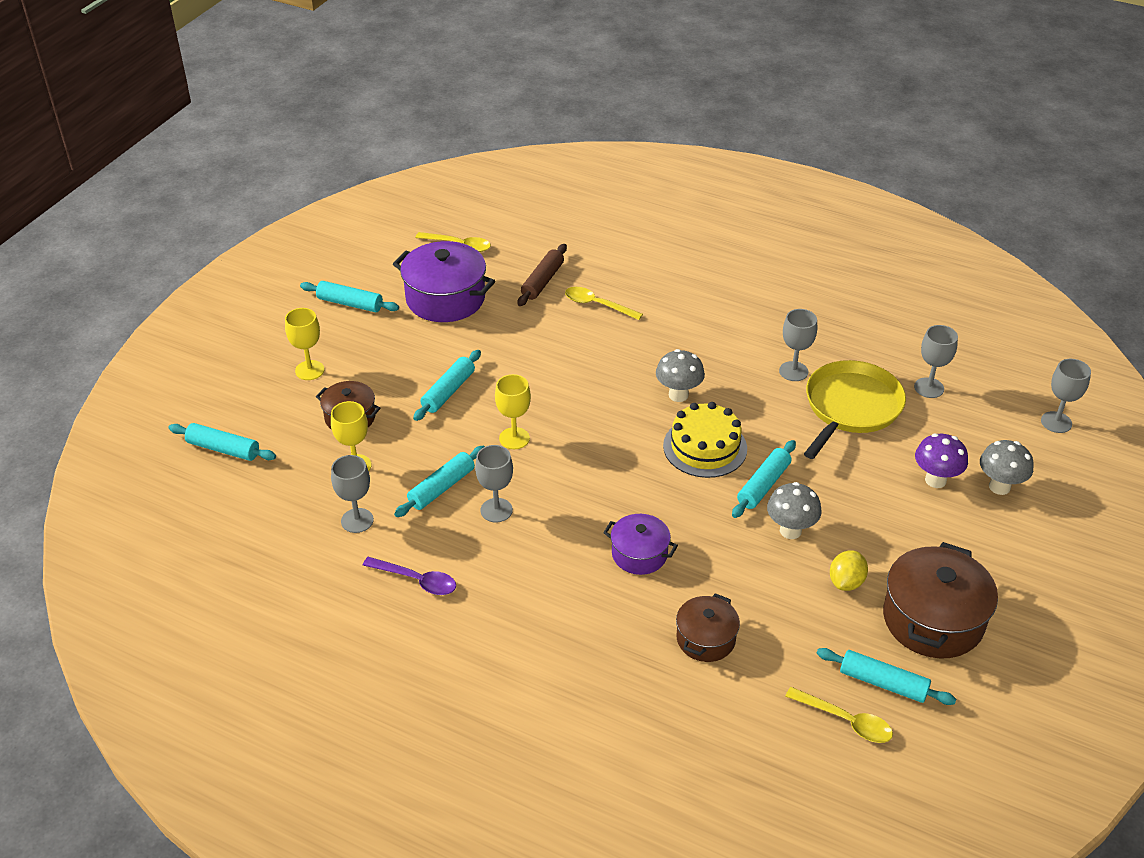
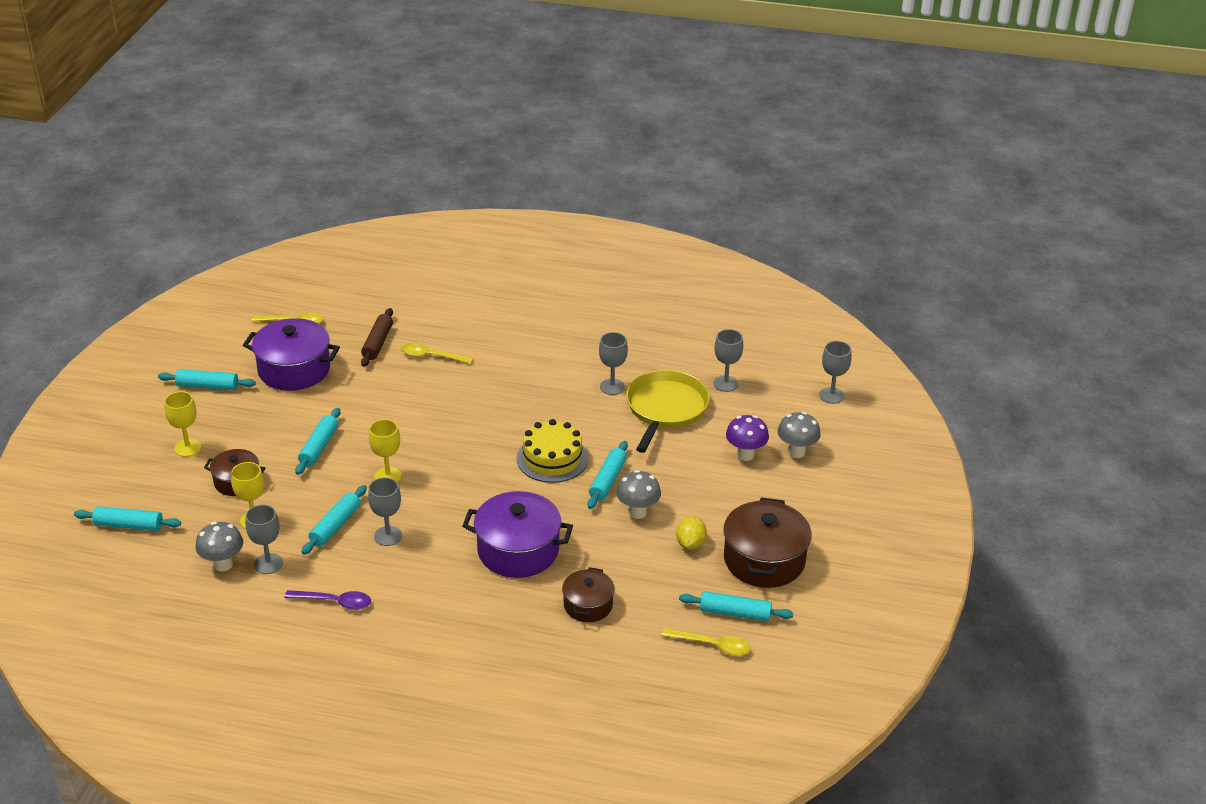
camera: 15 degrees left, 5 degrees down
purple pot [603,514,678,575] -> purple pot [462,491,573,578], size x1.72
grey mushroom [656,349,705,402] -> grey mushroom moved to [195,522,243,571]

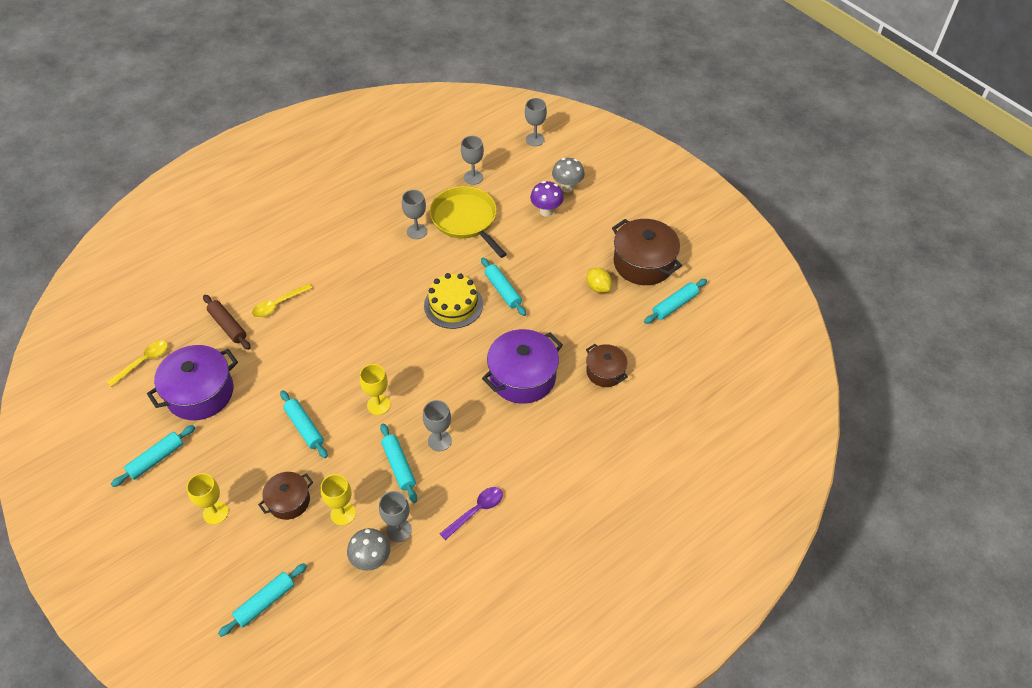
camera: 50 degrees left, 15 degrees up
grey mushroom [616,470,661,519] -> none
yellow spoon [661,628,750,656] -> none

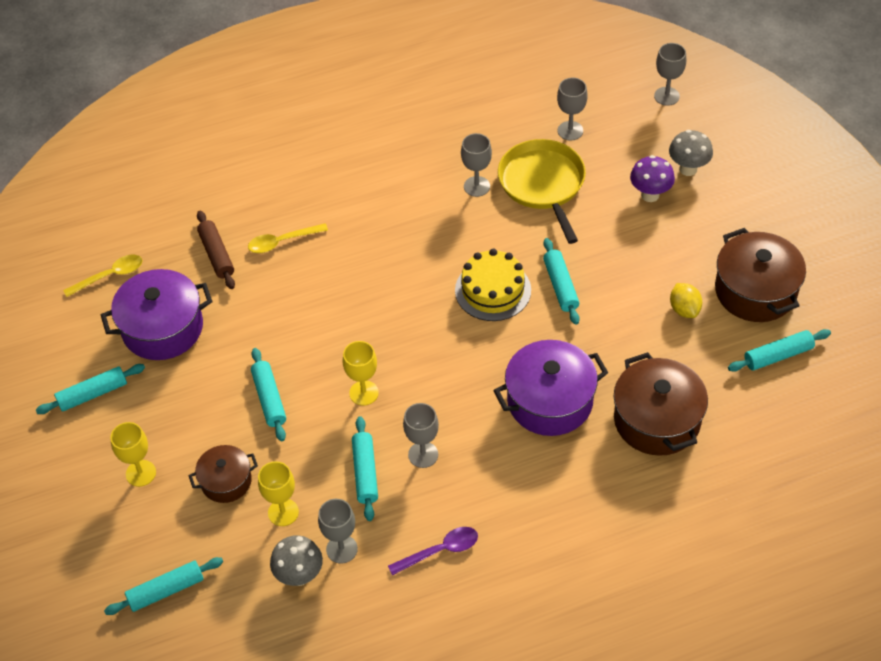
camera: 20 degrees right, 0 degrees up
brown pot [586,344,628,387] -> brown pot [614,352,708,456], size x1.72

